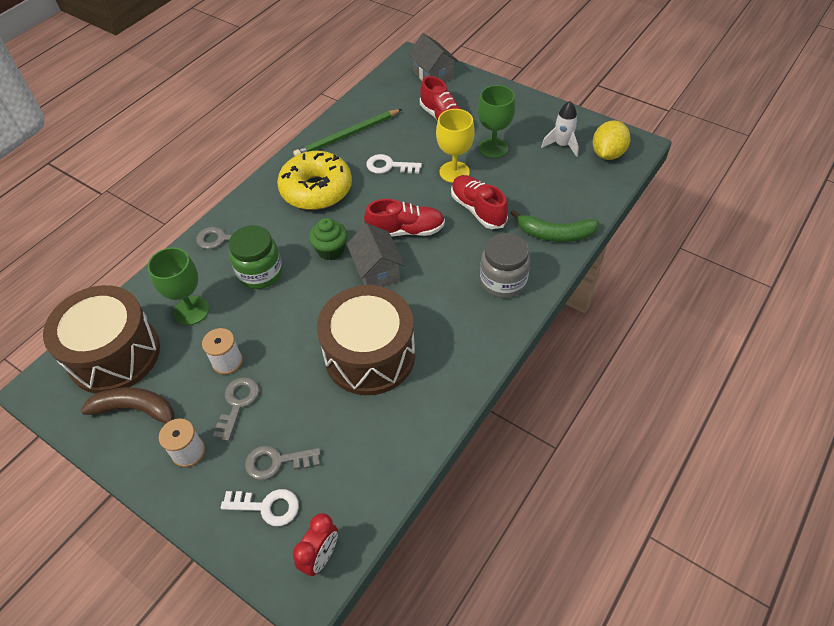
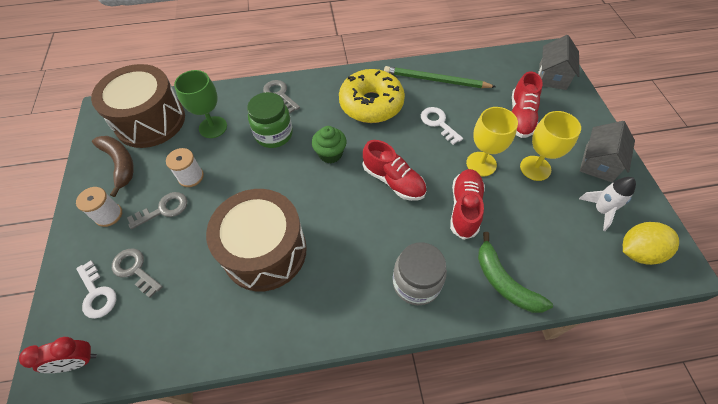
camera: 45 degrees right, 5 degrees up
grey house [347,223,404,287] -> grey house moved to [580,121,635,182]
green goblet [478,85,515,158] -> yellow goblet [520,111,581,181]

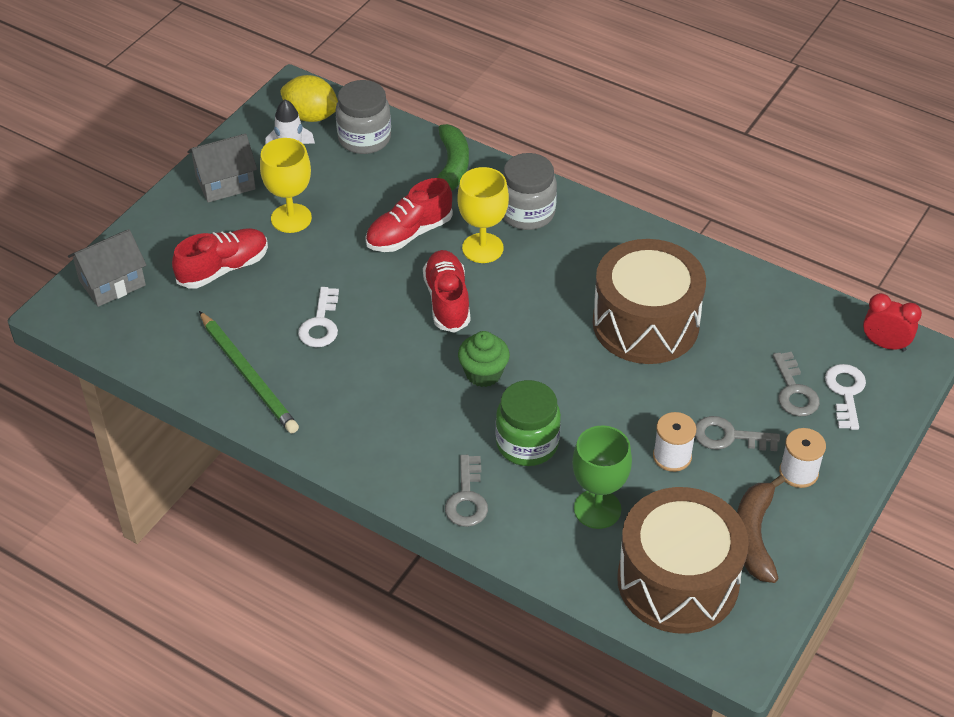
camera: 140 degrees left, 10 degrees down
yellow donut [339,69,405,123] -> none
yellow goblet [466,107,518,176] -> yellow goblet moved to [457,167,509,263]
none -> grey jar [336,80,391,154]

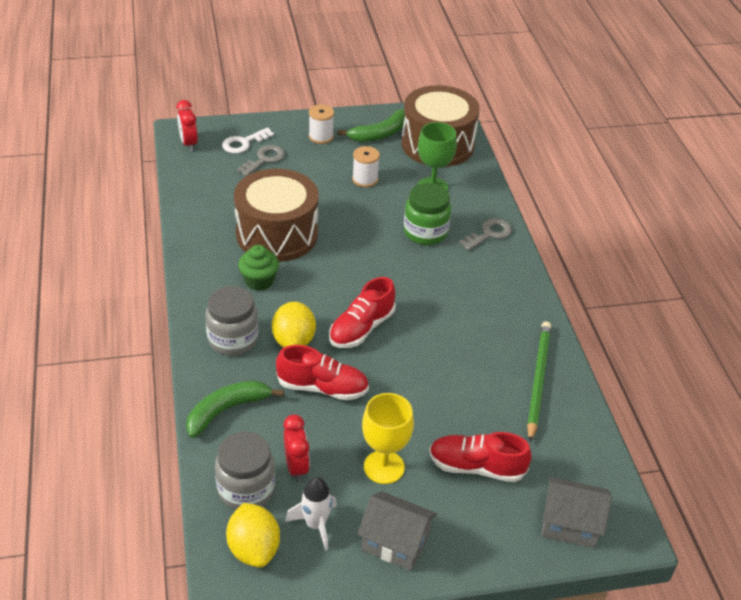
camera: 135 degrees left, 5 degrees down
white key [298,287,339,347] -> none
yellow goblet [457,167,509,263] -> yellow lemon [272,302,316,348]
green cupcake [458,331,510,387] -> green cupcake moved to [238,245,279,291]
grey key [695,416,780,451] -> none
brown banana [737,475,785,583] -> green banana [338,109,405,142]
none -> red clock [283,414,310,482]

